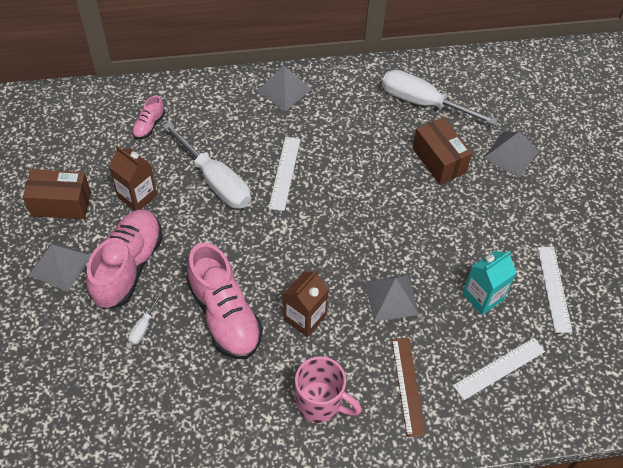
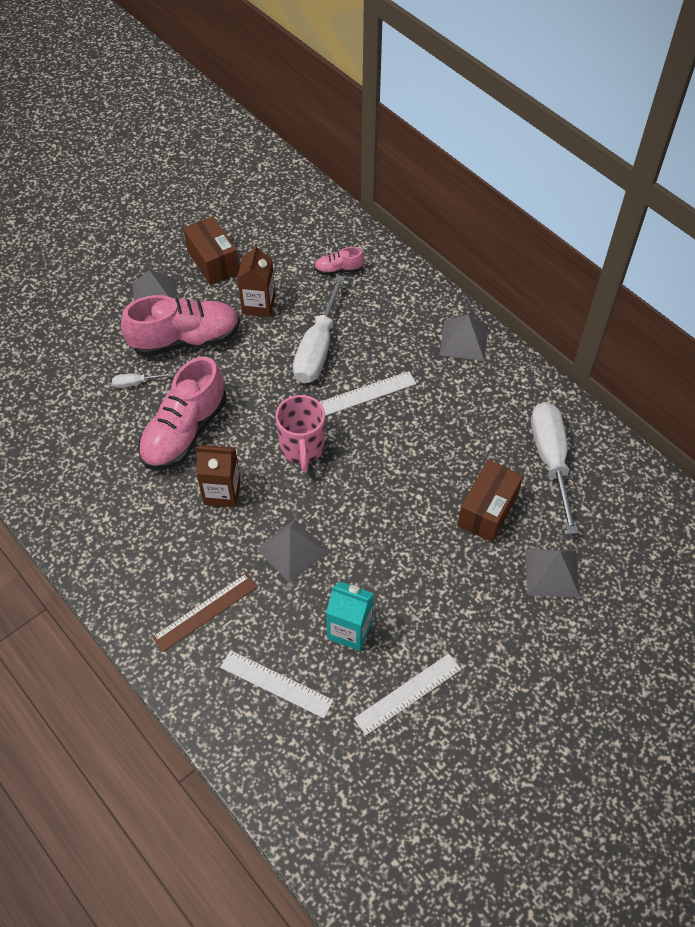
camera: 60 degrees right, 0 degrees up
pink mug [295,356,362,423] -> pink mug moved to [275,395,325,472]

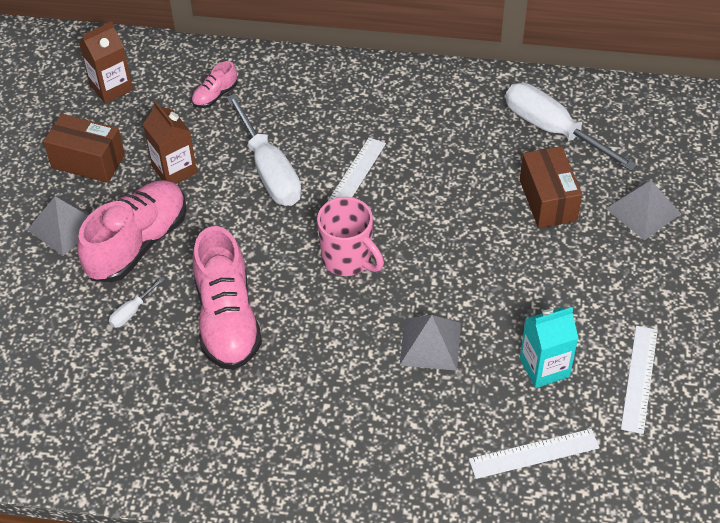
camera: 40 degrees left, 5 degrees down
brown ruler [152,573,258,652] -> none
brown carton [196,445,241,508] -> brown carton moved to [79,21,133,104]
grey pyramid [439,314,488,361] -> none

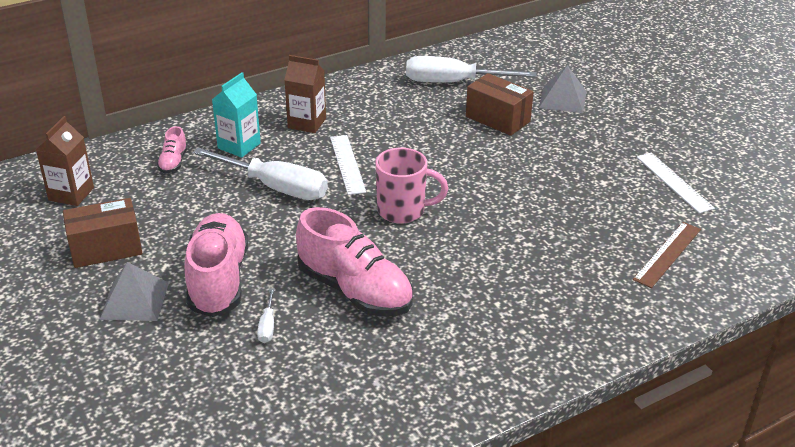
camera: 40 degrees left, 15 degrees down
brown carton [143,101,197,184] -> brown carton moved to [284,55,326,133]
grey pyramid [399,315,461,371] -> none
white ruler [469,429,600,479] -> brown ruler [633,222,701,288]
turquoise carton [520,307,578,388] -> turquoise carton moved to [212,72,261,158]

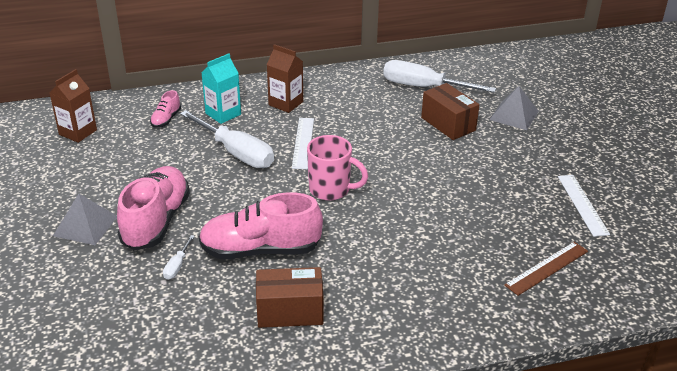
camera: 15 degrees right, 0 degrees up
brown box [63,198,143,268] -> brown box moved to [256,267,323,328]
pink shoe [296,207,413,317] -> pink shoe turned 120 degrees clockwise [199,192,323,259]

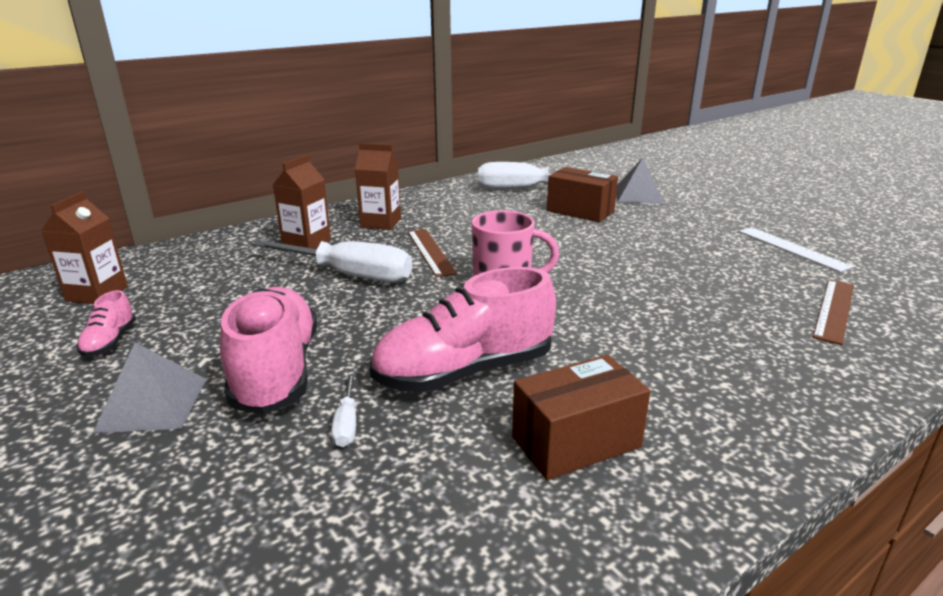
camera: 20 degrees left, 10 degrees down
pink shoe [150,90,181,128] -> pink shoe moved to [77,290,136,357]
turquoise carton [201,54,241,124] -> brown carton [273,155,331,249]
white ruler [292,118,314,169] -> brown ruler [408,229,457,277]

